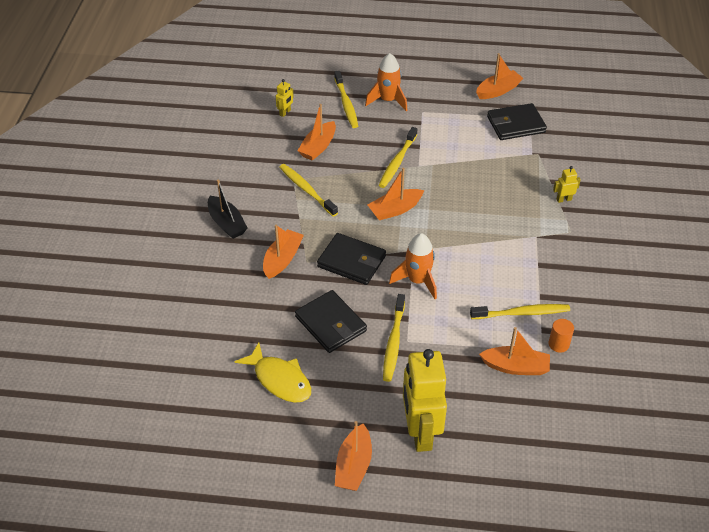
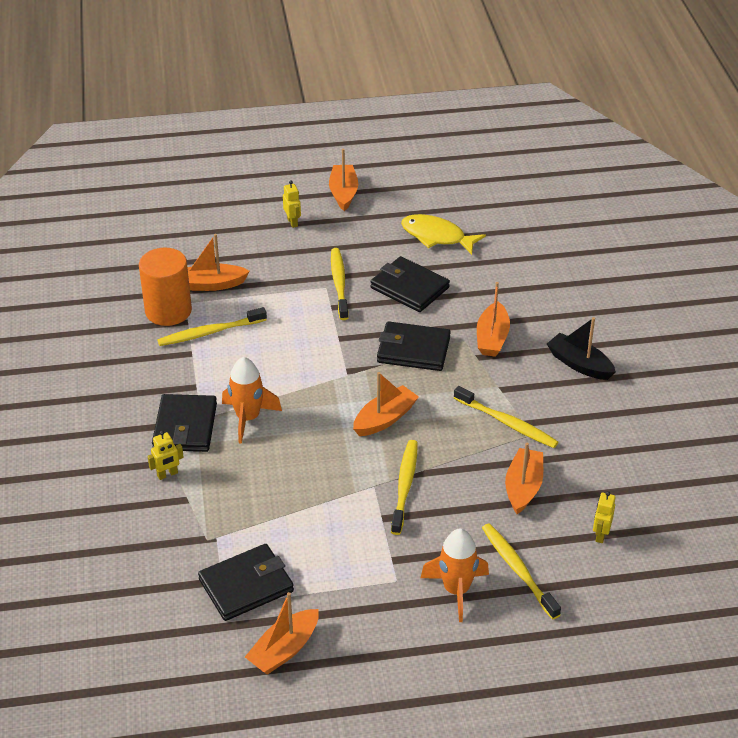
camera: 165 degrees right, 5 degrees down
orange rocket [389,233,437,299] -> orange rocket moved to [222,357,282,444]
yellow robot [403,349,447,452] -> yellow robot [283,180,301,228], size x0.41
orange cylinder [549,319,574,353] -> orange cylinder [139,248,192,326], size x2.09
none -> black wallet [152,394,217,452]

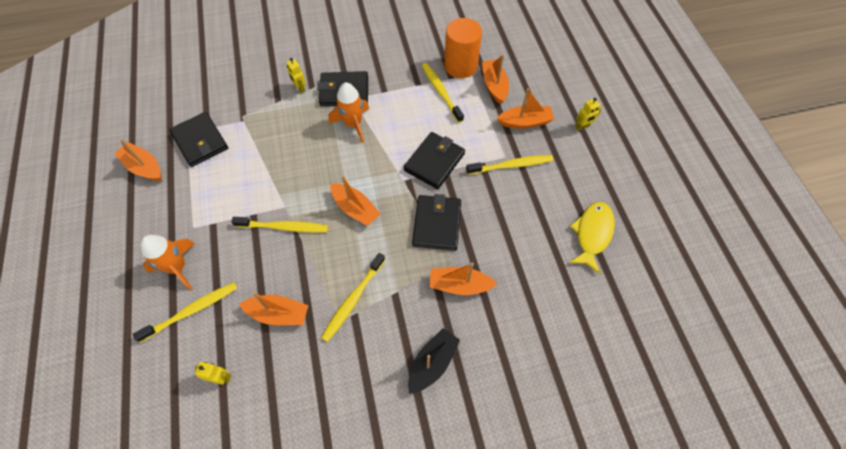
camera: 85 degrees right, 20 degrees up
orange boat [329,149,358,211] -> orange boat moved to [497,88,554,129]
black wallet [371,256,450,312] -> black wallet moved to [404,132,465,189]

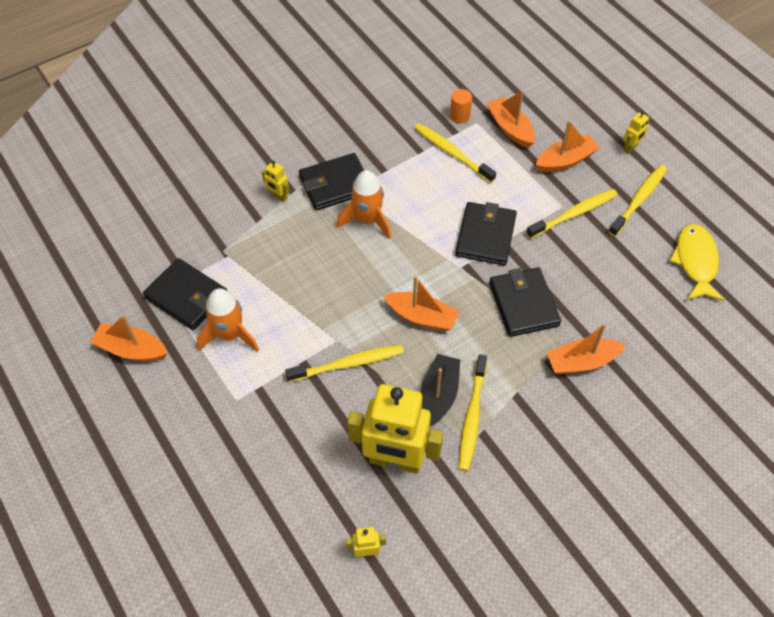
camera: 20 degrees left, 5 degrees down
yellow toothbrush [133,282,237,343] -> yellow toothbrush moved to [609,165,667,237]
orange rocket [140,235,195,290] -> orange rocket moved to [197,288,259,352]
orange boat [239,292,308,325] -> yellow robot [347,384,444,474]
black boat [408,328,460,394] -> black boat moved to [420,354,460,427]
orange cylinder [444,18,482,78] -> orange cylinder [450,89,472,123], size x0.48

